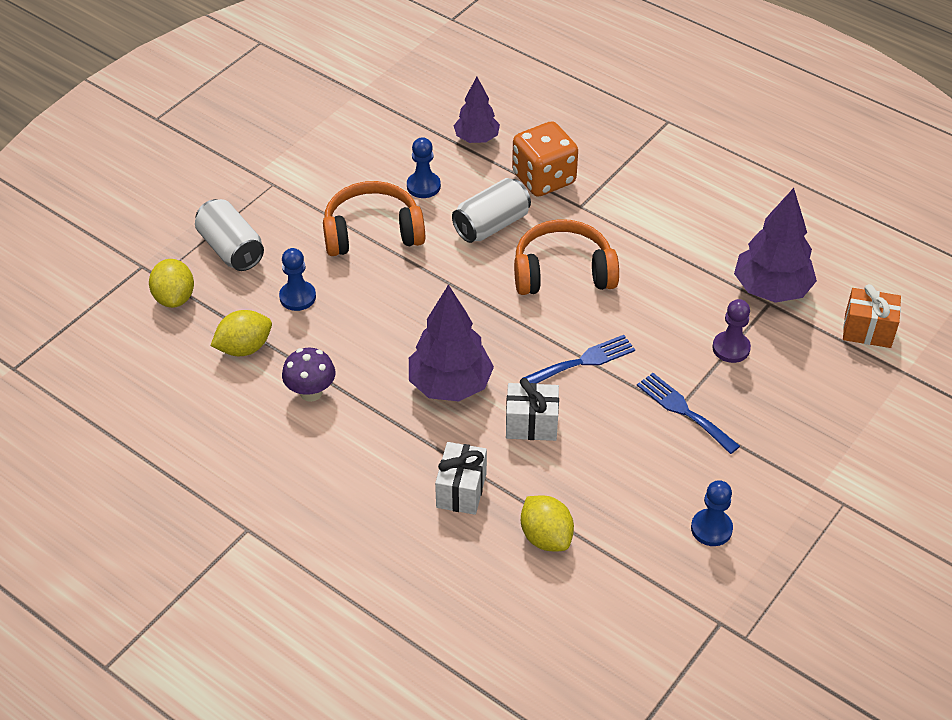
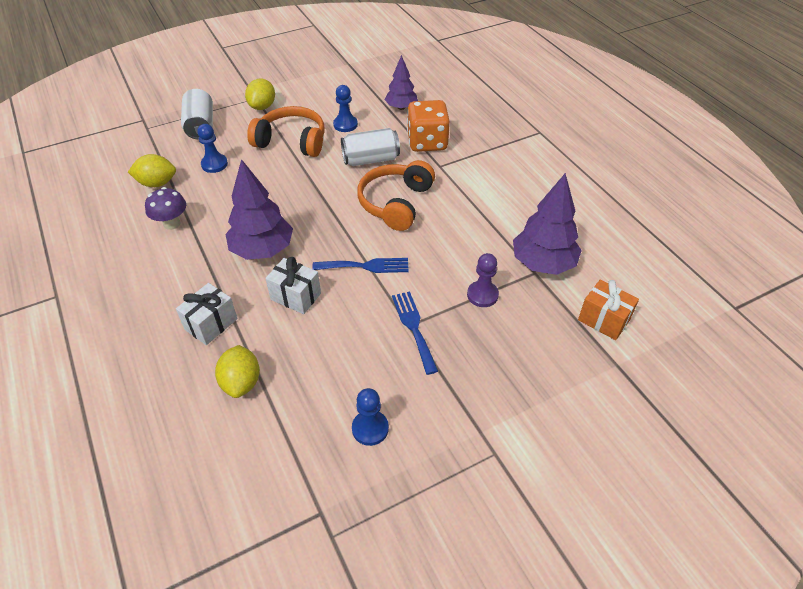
camera: 25 degrees right, 0 degrees up
yellow lemon [149,259,194,308] -> yellow lemon moved to [245,79,275,110]
orange headphones [514,219,619,295] -> orange headphones turned 90 degrees counterclockwise [357,160,435,231]

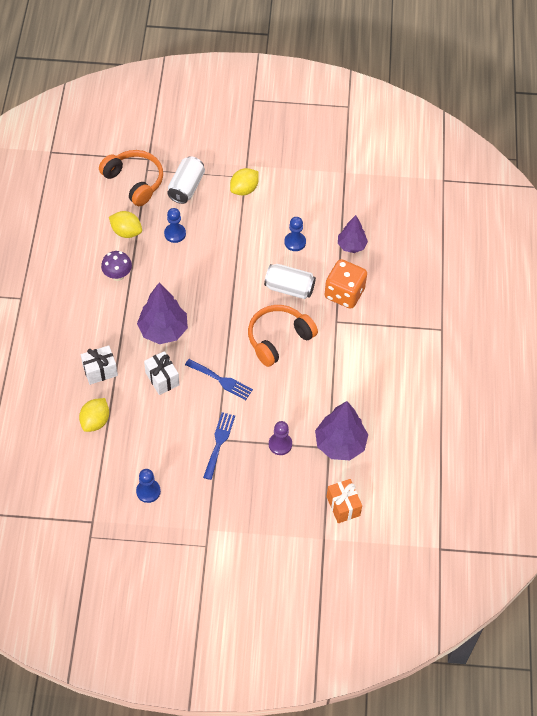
camera: 30 degrees right, 10 degrees up
orange headphones [247,106,325,157] -> orange headphones moved to [99,150,163,206]

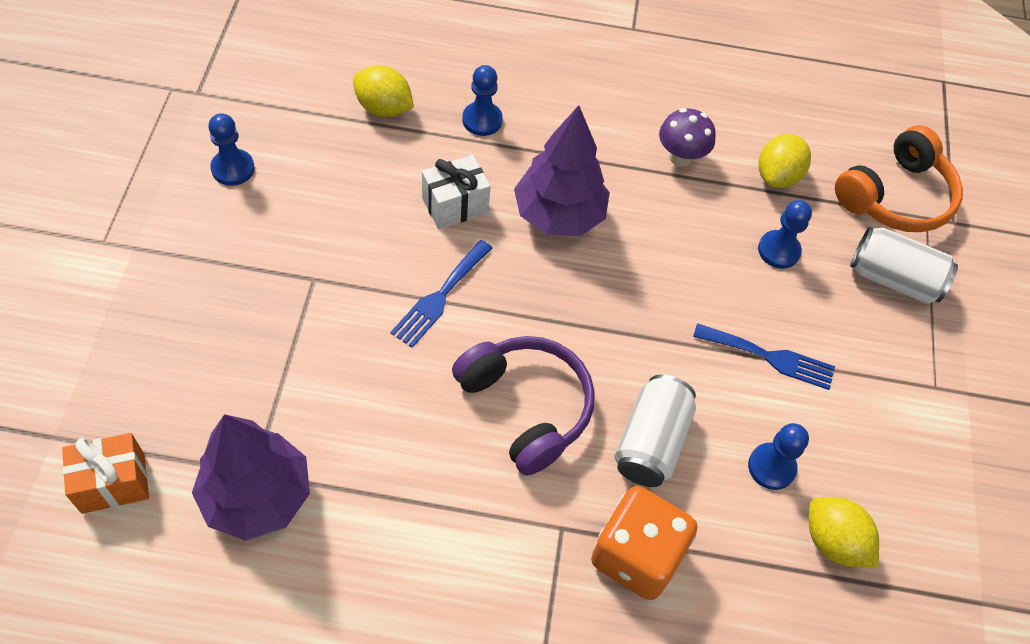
camera: 90 degrees right, 0 degrees up
white gift [81,345,118,385] -> blue pawn [462,65,503,136]
blue fork [203,412,235,480] -> blue fork moved to [693,323,835,390]
yellow lemon [230,168,259,195] -> yellow lemon moved to [809,497,879,567]
orange headphones [248,305,318,367] -> purple headphones [452,336,595,476]
purple pawn [269,421,292,455] -> none
purple tree [338,215,368,253] -> none

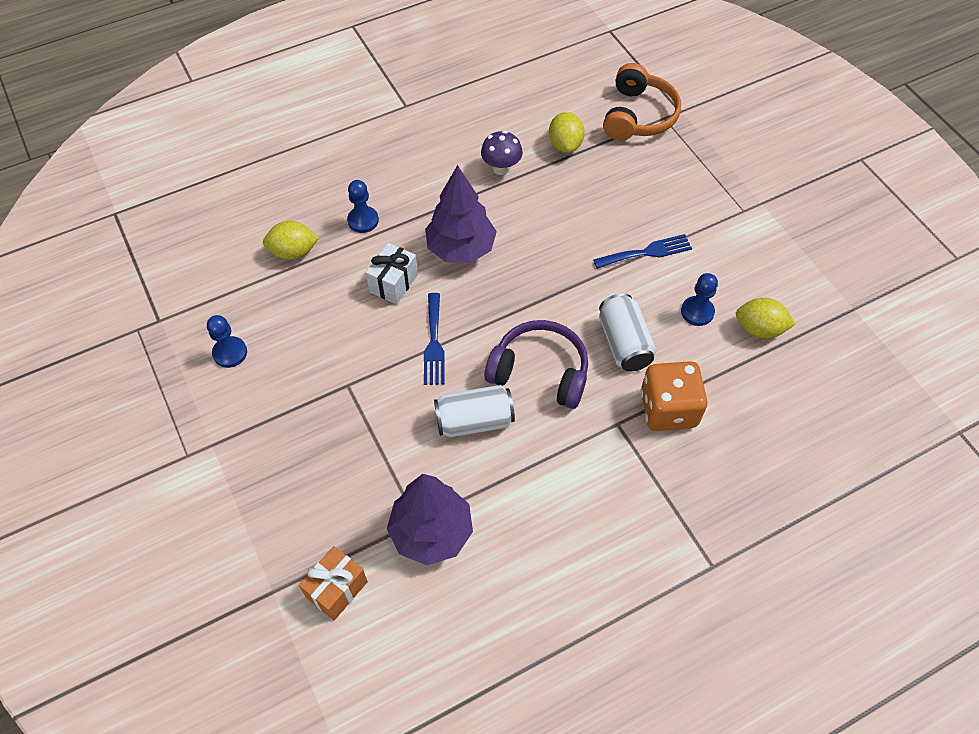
camera: 30 degrees left, 0 degrees up
blue pawn [758,200,812,269] -> none
white can [850,227,958,304] -> white can moved to [434,385,515,437]

